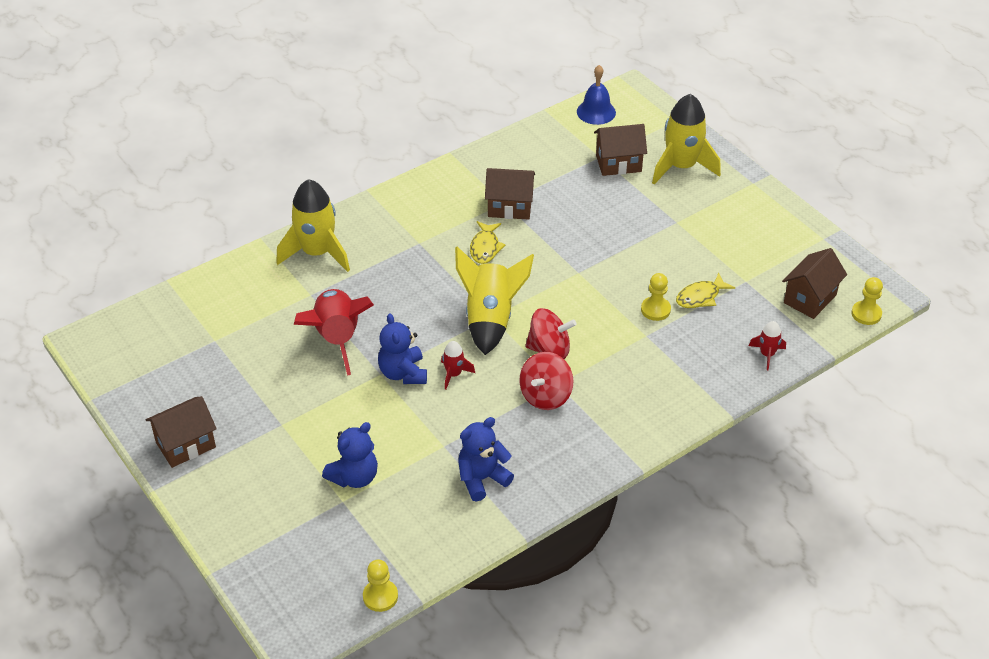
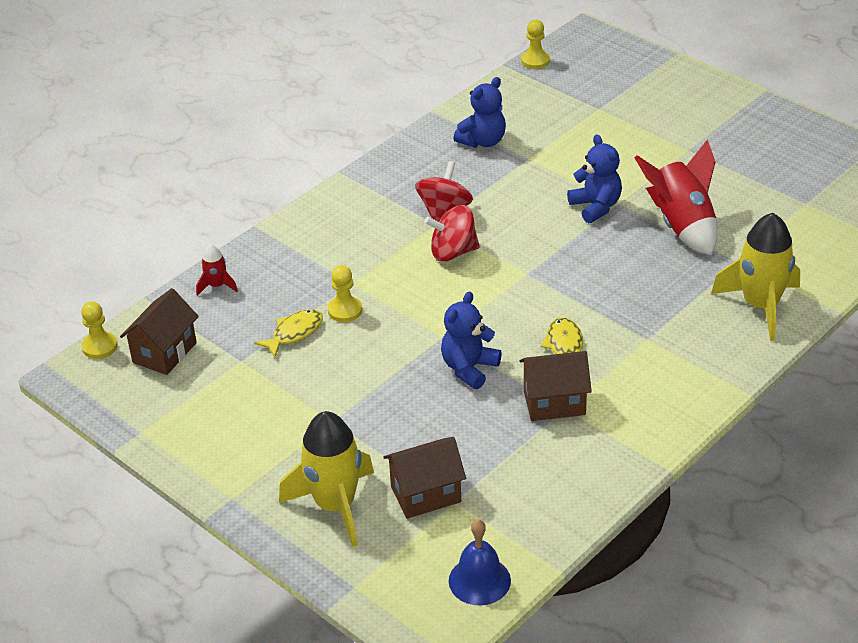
camera: 170 degrees right, 5 degrees down
brown house [146,396,217,468] -> none
blue teddy bear [322,422,378,488] -> blue teddy bear moved to [441,291,502,389]
red rocket [441,341,475,389] -> none
yellow rocket [455,246,534,355] -> none

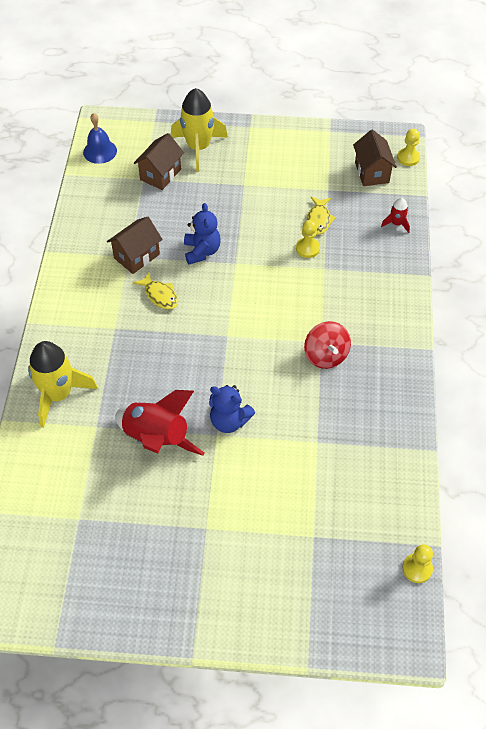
camera: 140 degrees right, 15 degrees up
red spinning top [424,205,480,262] -> none
blue teddy bear [453,77,506,148] -> none

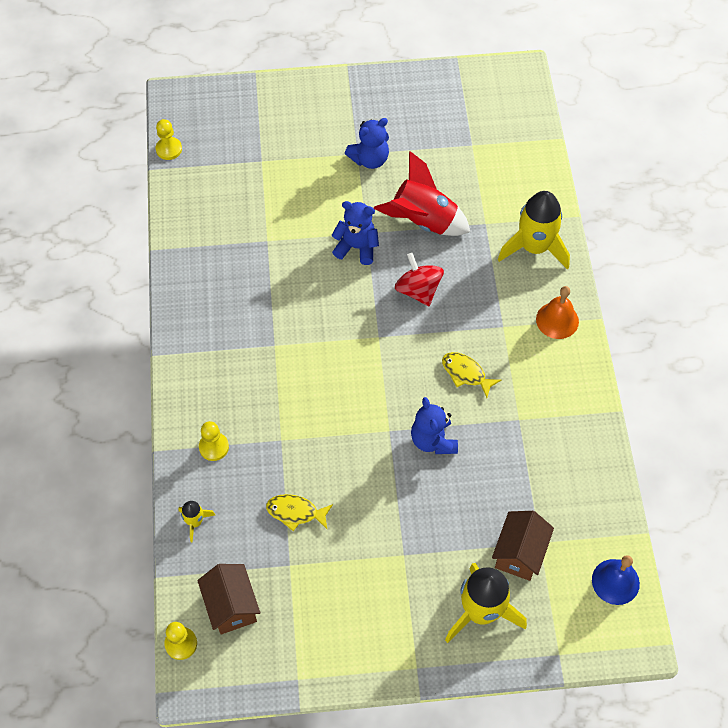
camera: 170 degrees right, 5 degrees up
brown house [107,217,162,274] -> none
yellow pawn [296,220,320,258] -> yellow pawn moved to [199,421,229,461]
red spinning top [304,321,351,369] -> red spinning top moved to [395,253,444,306]
yellow fish [307,197,336,235] -> yellow fish turned 75 degrees counterclockwise [266,494,333,531]
red rocket [381,198,410,233] -> yellow rocket [178,501,215,542]
none -> blue teddy bear [345,118,389,169]
none -> orange bell [536,286,579,339]

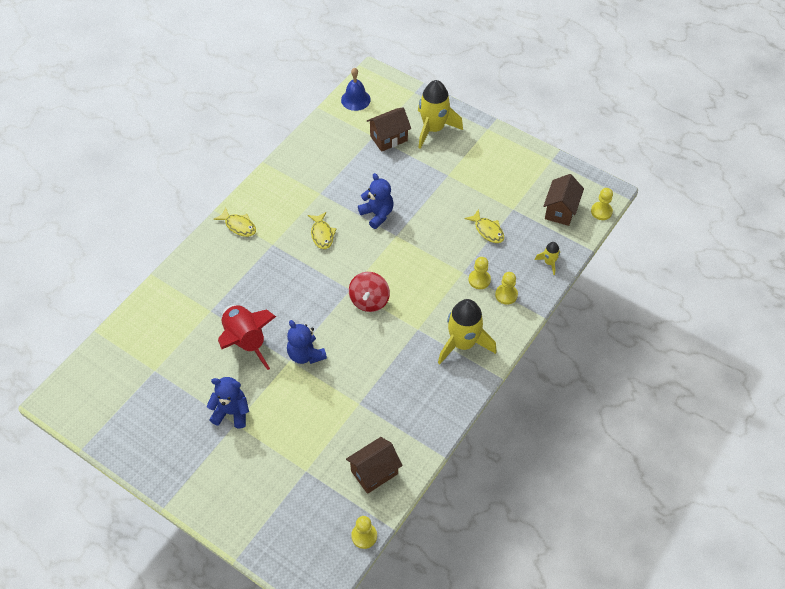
camera: 140 degrees left, 5 degrees down
red spinning top [395,253,444,306] -> red spinning top moved to [349,272,390,312]
blue teddy bear [411,397,458,454] -> blue teddy bear turned 60 degrees counterclockwise [358,173,394,229]
yellow rocket [498,191,570,270] -> yellow rocket moved to [438,299,497,364]
orange bell [536,286,579,339] -> yellow fish [214,208,256,237]
none -> brown house [346,437,403,494]
none -> yellow pawn [469,257,491,289]

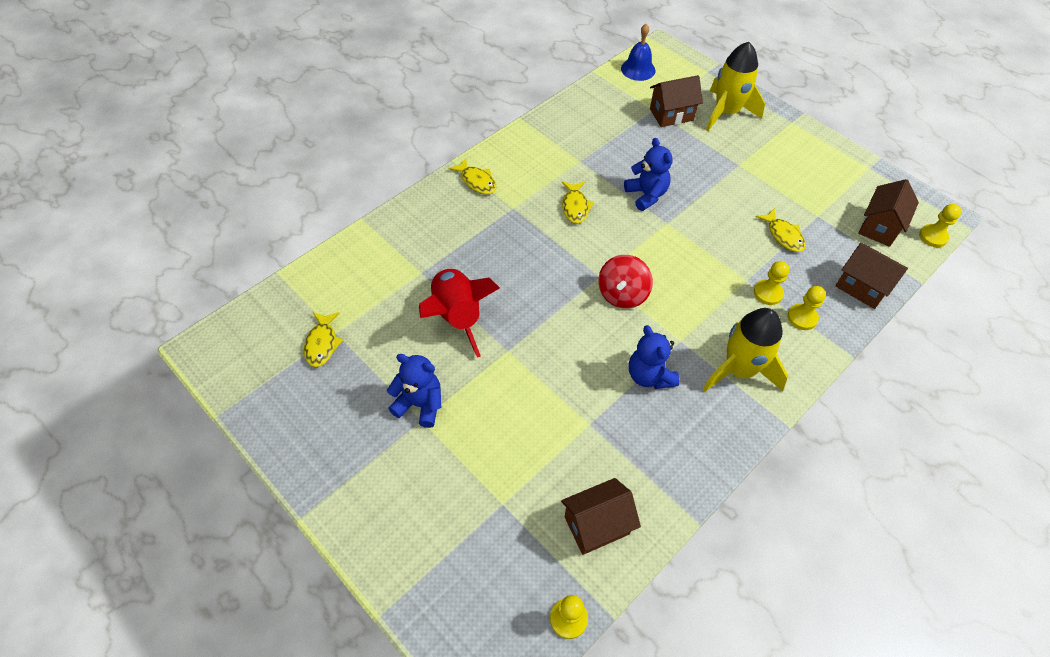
camera: 10 degrees right, 0 degrees up
blue teddy bear [287,320,327,364] -> blue teddy bear moved to [629,325,680,389]
yellow rocket [535,242,560,275] -> brown house [835,242,908,309]
none -> yellow fish [304,312,343,367]

